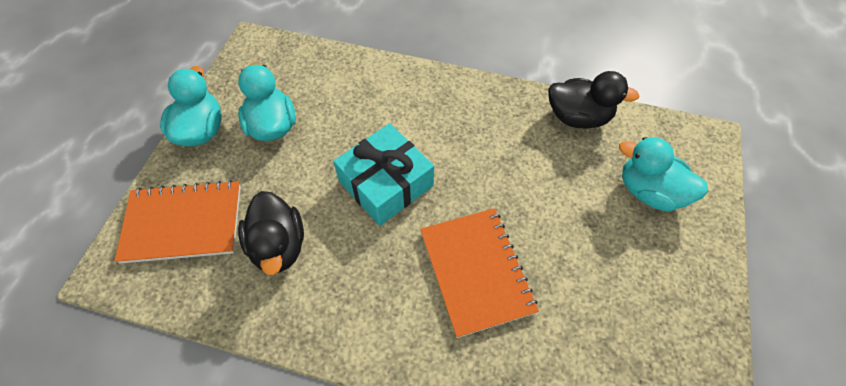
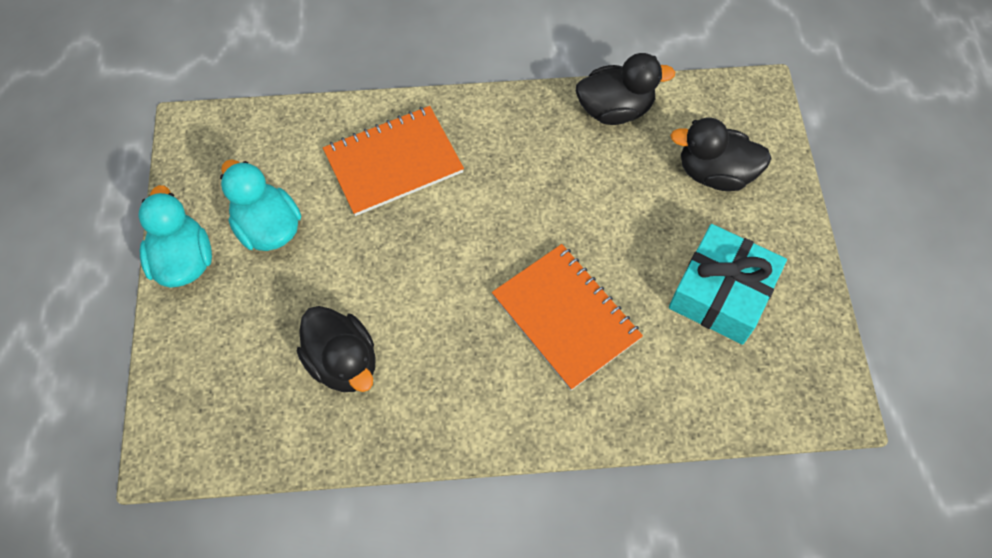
camera: 20 degrees left, 5 degrees up
orange notebook [115,180,241,264] -> orange notebook moved to [323,106,464,216]
turquoise gift [333,123,434,226] -> turquoise gift moved to [669,224,787,345]
turquoise duck [619,137,708,212] -> black duck [670,118,772,191]

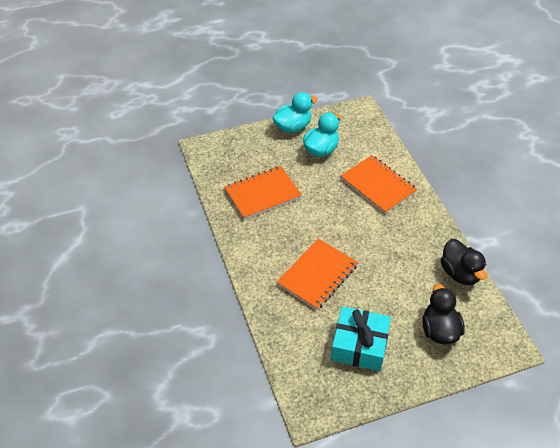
camera: 75 degrees right, 15 degrees down
black duck [297,306,376,392] -> orange notebook [224,166,302,220]

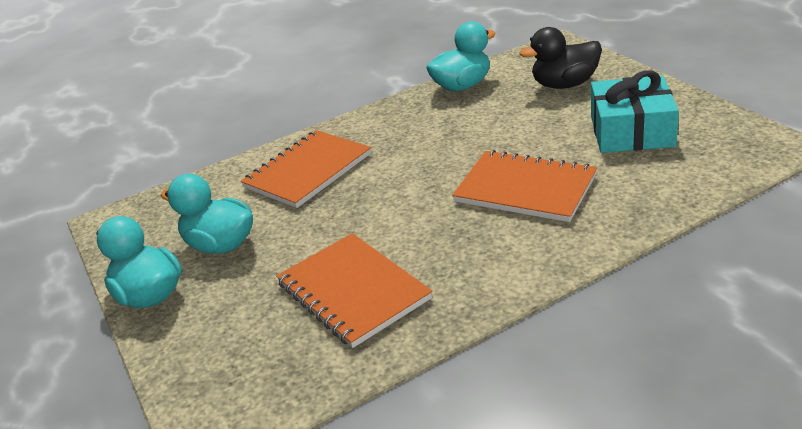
camera: 95 degrees left, 15 degrees down
black duck [441,239,487,285] -> turquoise duck [426,21,496,91]

